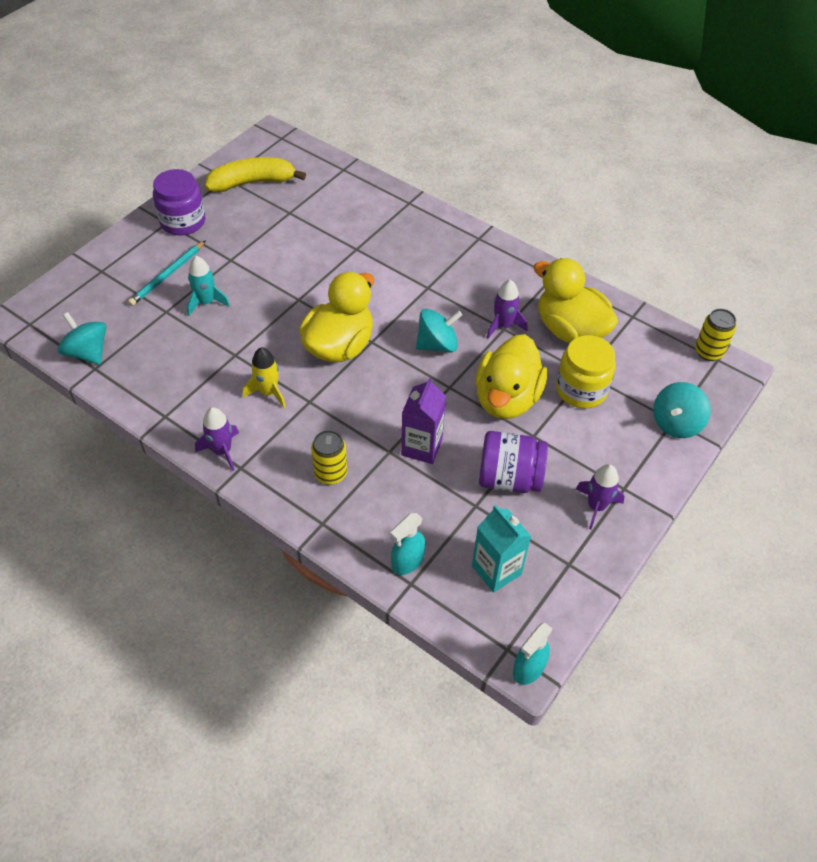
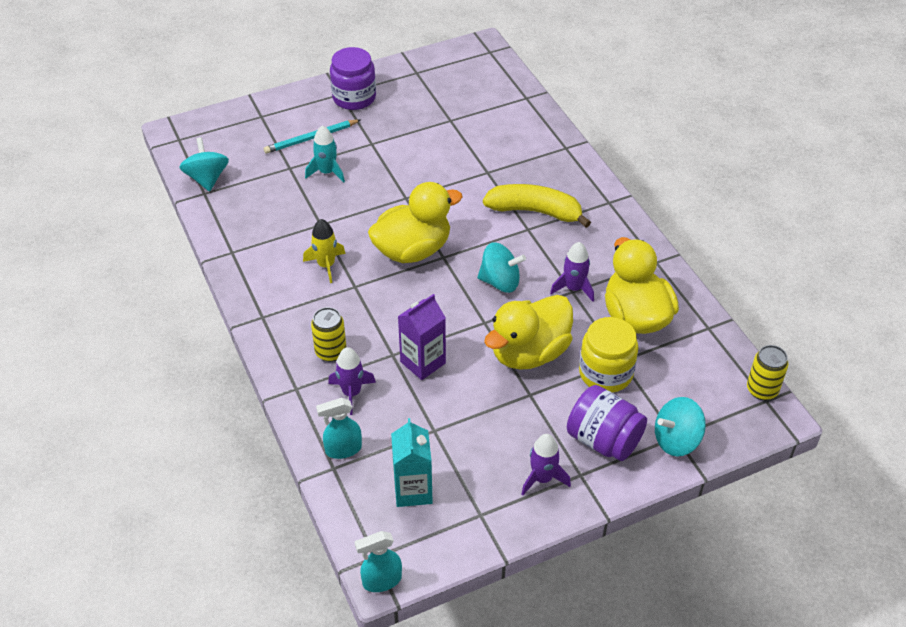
camera: 30 degrees right, 5 degrees down
purple rocket [195,407,239,471] -> purple rocket moved to [328,347,376,415]
yellow banana [205,157,306,192] -> yellow banana moved to [483,184,591,228]
purple jar [479,431,548,493] -> purple jar moved to [567,385,647,461]

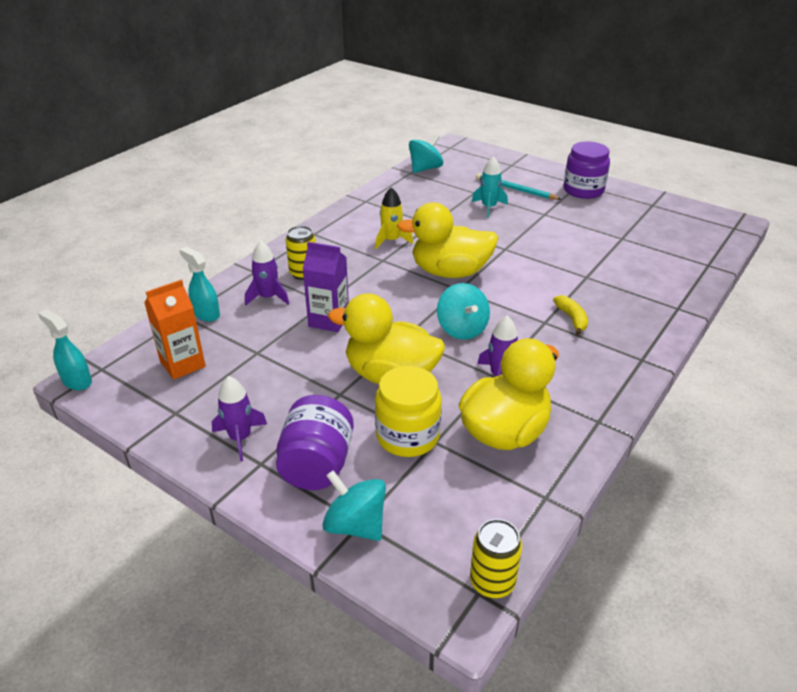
camera: 60 degrees right, 10 degrees down
yellow duck [368,182,462,263] -> yellow duck turned 150 degrees clockwise [397,202,498,278]
turquoise carton [391,418,433,507] -> orange carton [144,280,206,380]
yellow banana [483,184,591,228] -> yellow banana [553,295,588,335], size x0.51

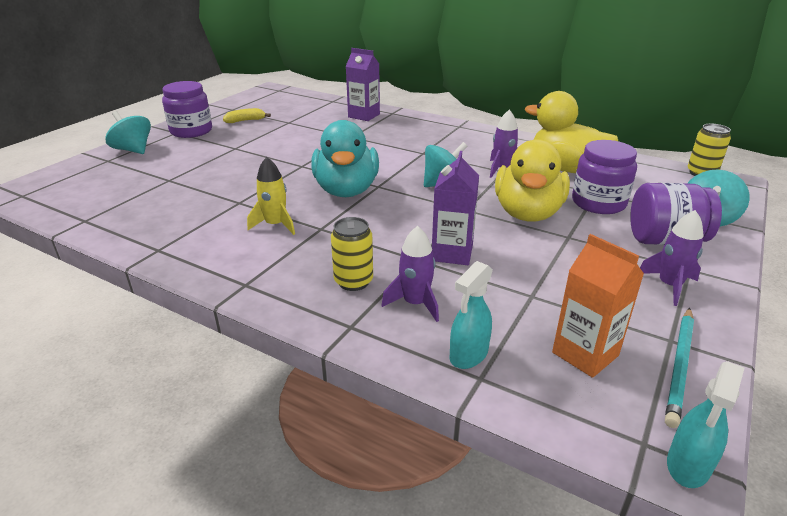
camera: 95 degrees left, 5 degrees down
yellow jar [375,366,442,457] -> purple jar [572,140,637,214]
yellow duck [397,202,498,278] -> turquoise duck [311,120,379,197]
turquoise spinning top [409,134,443,173] -> turquoise spinning top moved to [106,111,151,154]
turquoise rocket [472,156,508,218] -> none
turquoise pencil [476,173,561,200] -> turquoise pencil moved to [665,308,694,428]
yellow banana [553,295,588,335] -> yellow banana moved to [223,108,271,123]
none -> purple carton [346,48,380,121]

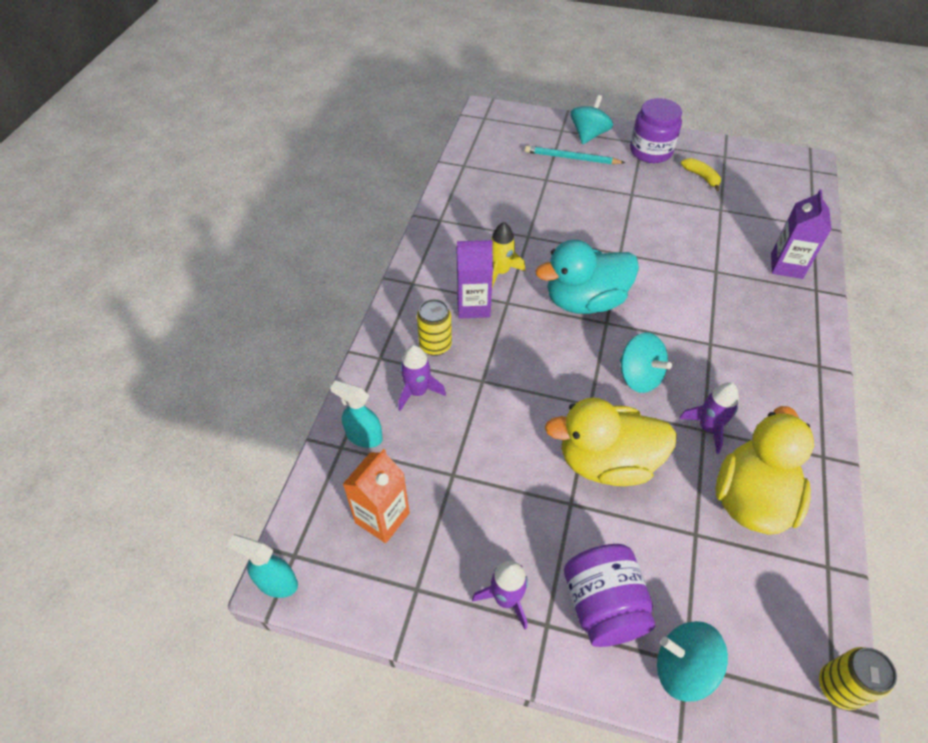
camera: 75 degrees right, 20 degrees up
purple carton [432,151,479,265] -> purple carton moved to [457,240,493,319]
purple jar [572,140,637,214] -> none
turquoise pencil [665,308,694,428] -> turquoise pencil moved to [525,146,625,164]

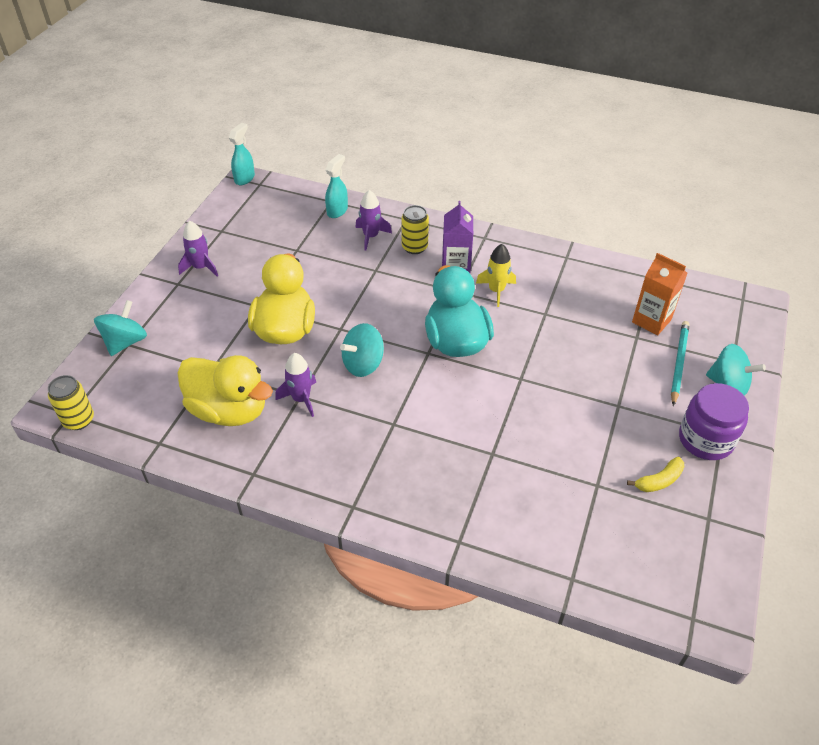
camera: 95 degrees right, 5 degrees down
orange carton [343,449,410,543] -> orange carton moved to [632,253,688,335]
purple jar [564,544,655,647] -> none
purple carton [771,189,831,279] -> none

